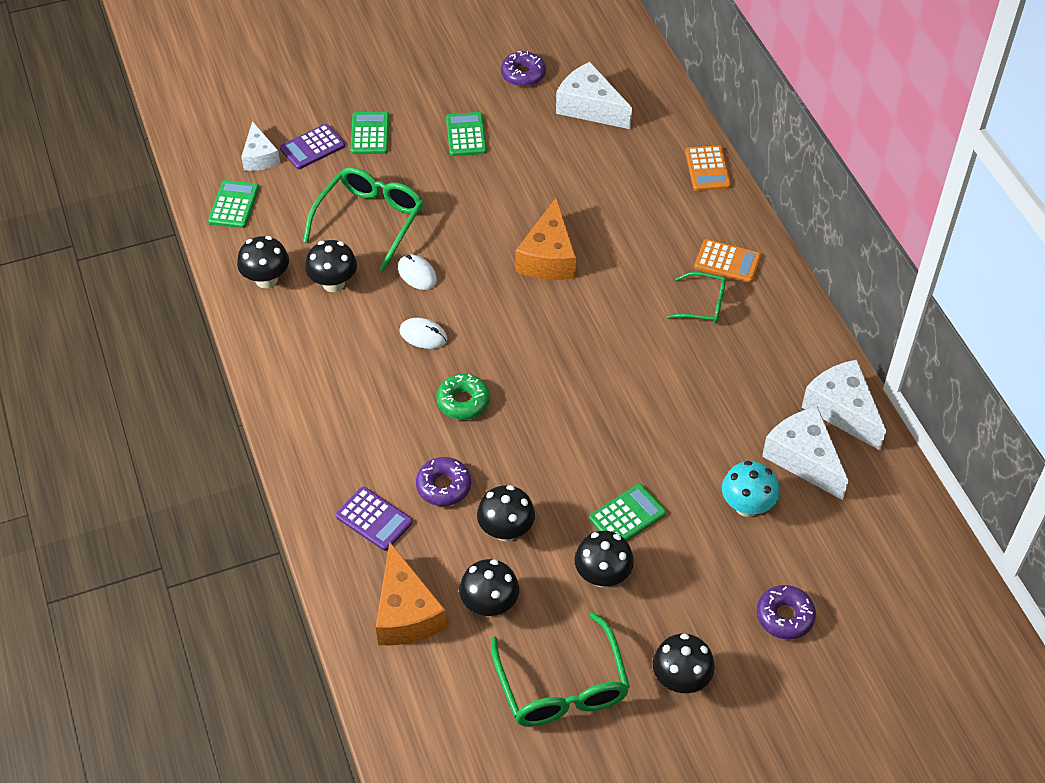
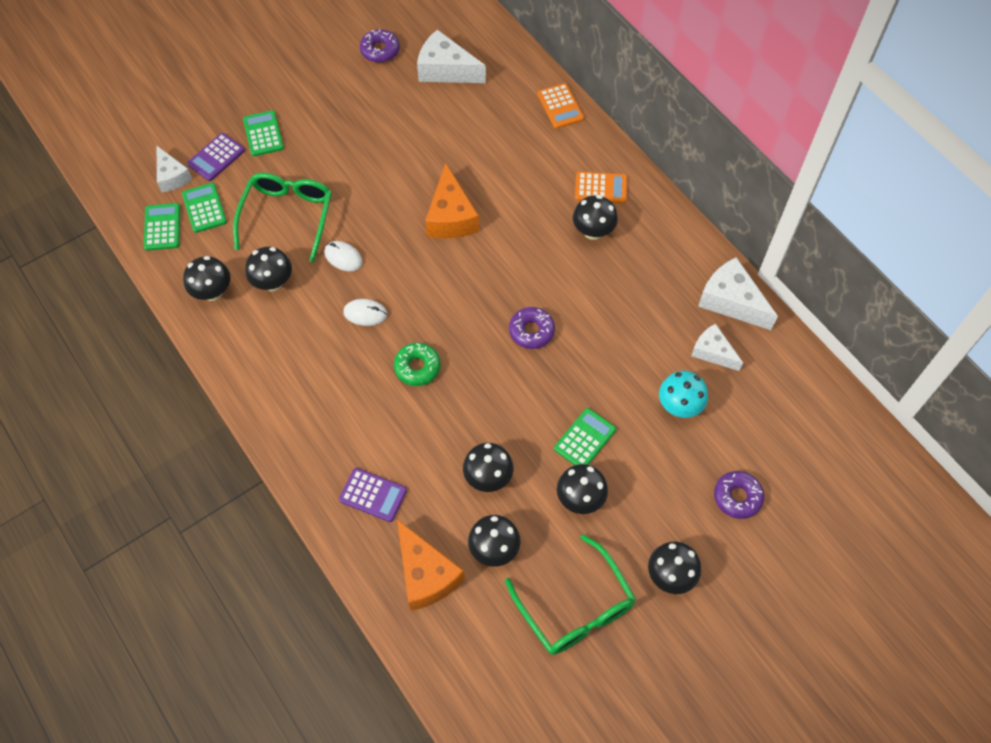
camera: 15 degrees left, 10 degrees up
purple donut [416,457,471,506] -> purple donut moved to [509,307,555,349]
green calculator [446,112,487,156] -> green calculator moved to [182,183,227,233]
green glasses [667,272,726,324] -> black mushroom [573,195,618,240]
white cheese [762,407,848,500] -> white cheese [691,323,743,371], size x0.64

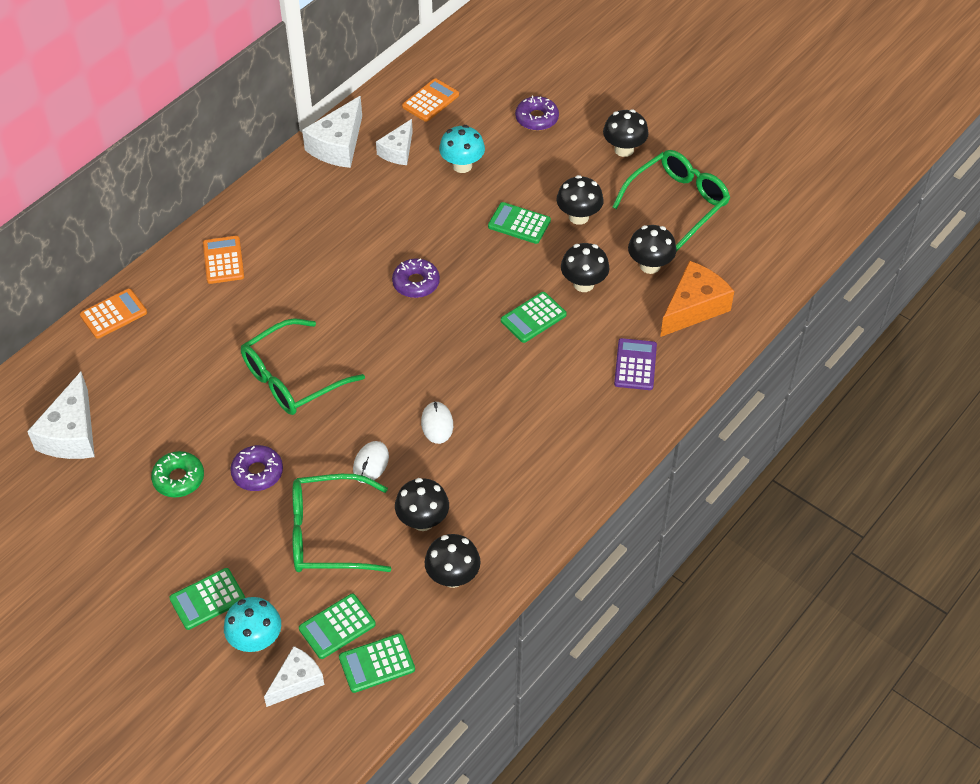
camera: 105 degrees left, 10 degrees down
purple calculator [187,133,245,181] -> turquoise mushroom [224,597,281,652]
purple donut [360,29,400,63] -> purple donut moved to [230,445,283,491]
green donut [394,343,441,386] -> green donut moved to [151,451,204,497]
orange cheese [425,163,479,238] -> green glasses [241,318,365,415]
black mushroom [573,195,618,240] -> none
none -> orange calculator [402,78,459,122]
none -> green calculator [501,292,567,343]

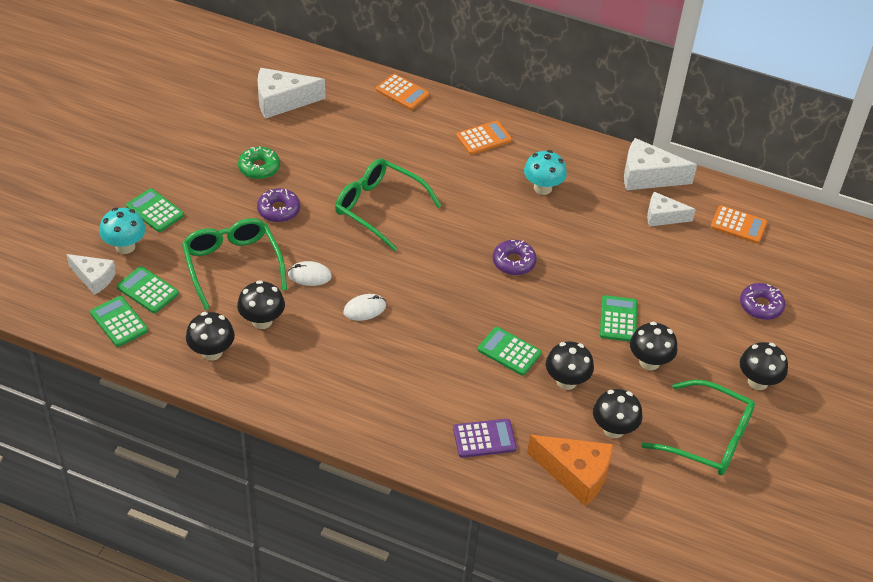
camera: 70 degrees right, 5 degrees down
turquoise mushroom [439,125,485,173] -> turquoise mushroom moved to [524,150,567,195]

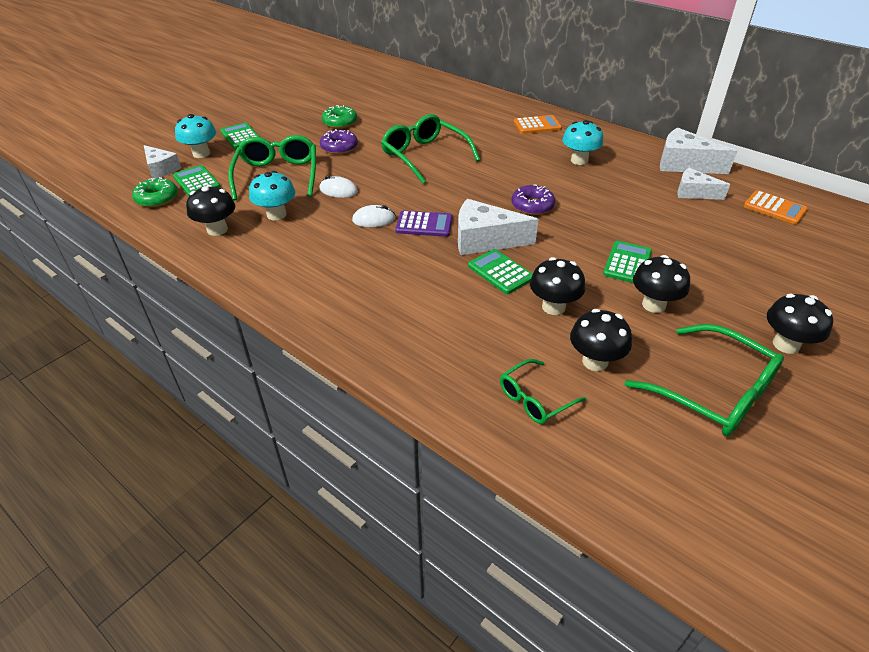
camera: 20 degrees right, 5 degrees down
green calculator [90,296,148,347] -> green donut [132,177,178,207]
black mushroom [237,280,285,329] -> turquoise mushroom [249,171,295,220]
white cheese [258,68,325,119] -> white cheese moved to [458,199,539,255]
orange calculator [376,74,430,110] -> none
purple calculator [453,419,517,458] -> purple calculator moved to [395,211,453,237]
orange cheese [527,435,613,506] -> green glasses [500,359,586,424]
purple donut [740,283,785,320] -> none

